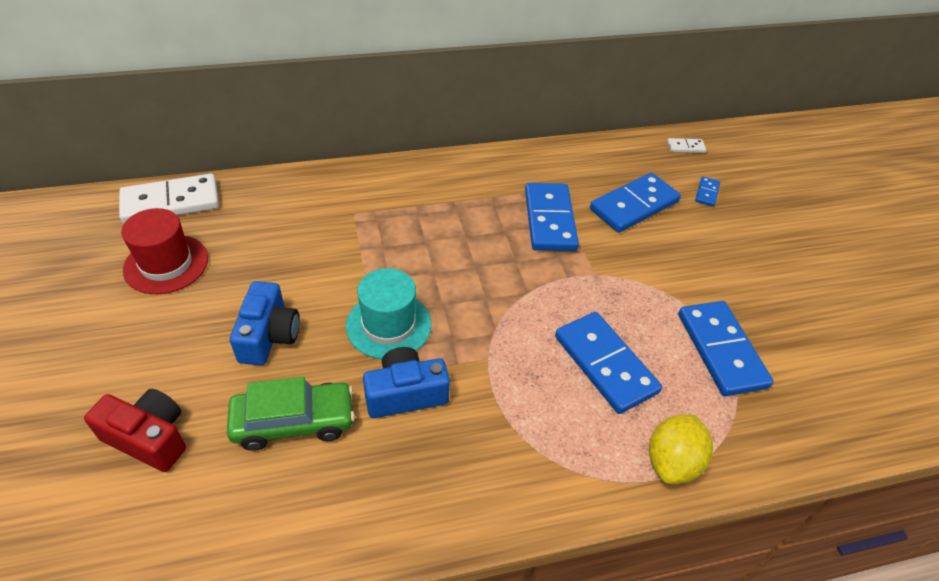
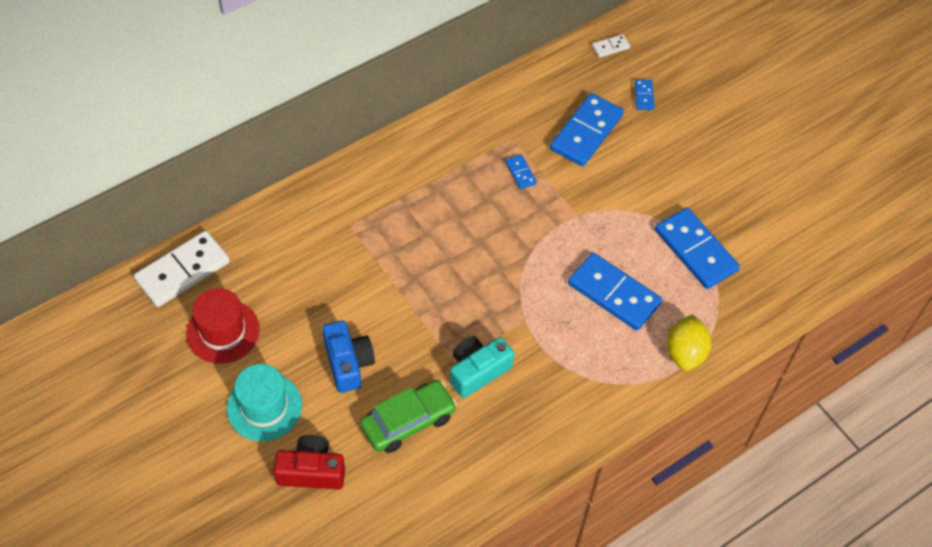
camera: 20 degrees left, 10 degrees up
turquoise hat [346,268,431,359] -> turquoise hat moved to [227,364,302,441]
blue camera [363,347,450,418] -> turquoise camera [450,336,514,398]
blue domino [525,183,579,251] -> blue domino [505,154,537,189], size x0.46

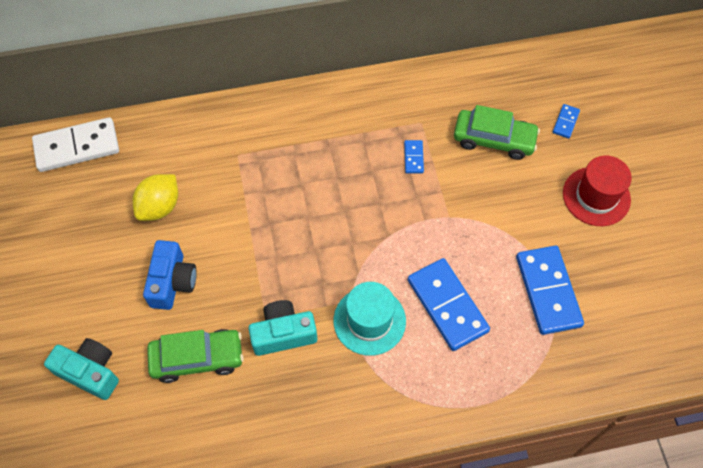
camera: 25 degrees right, 5 degrees up
red hat [186,288,260,364] -> red hat moved to [563,156,632,226]
turquoise hat [227,364,302,441] -> turquoise hat moved to [334,282,406,356]
red camera [273,435,345,490] -> turquoise camera [44,338,119,400]
blue domino [550,93,624,167] -> green car [454,105,540,160]
white domino [592,34,630,58] -> none
yellow lemon [667,315,712,371] -> yellow lemon moved to [132,174,178,221]

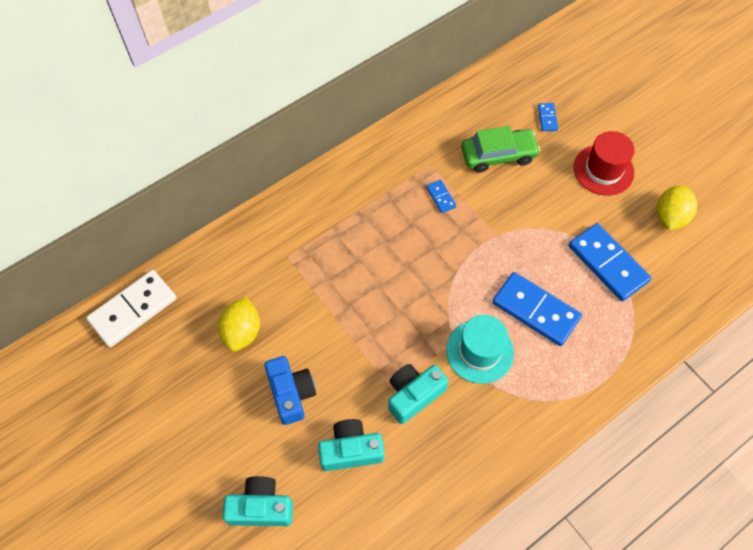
camera: 25 degrees left, 0 degrees up
green car [147,329,244,383] -> turquoise camera [318,419,384,471]
none -> yellow lemon [656,185,697,230]

